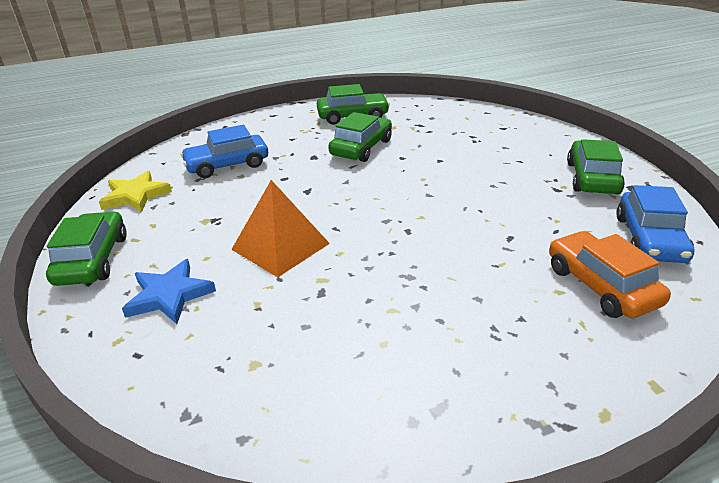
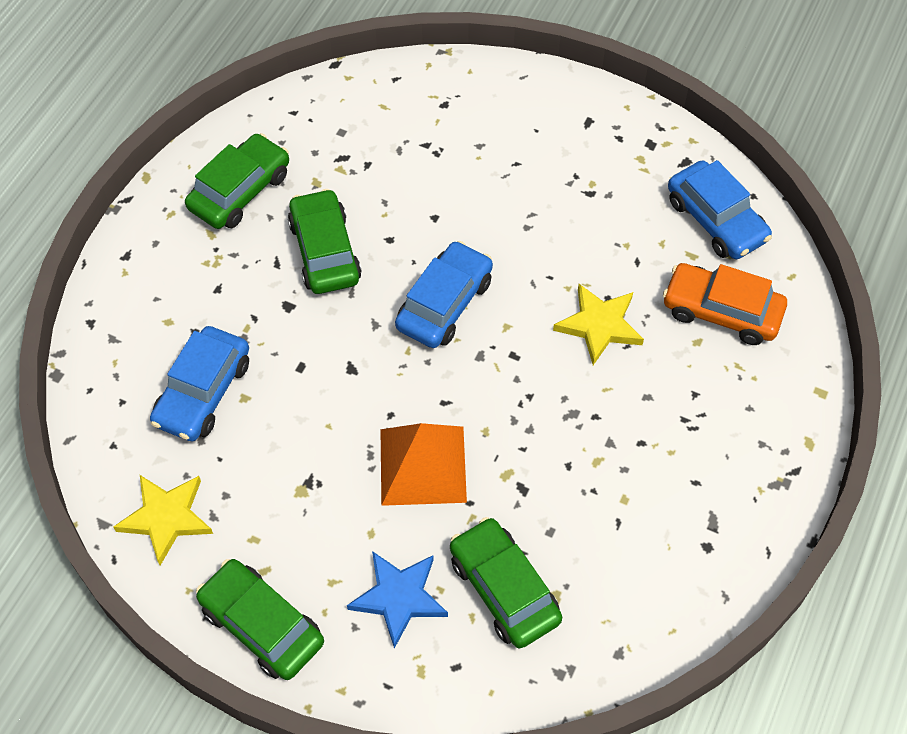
camera: 45 degrees left, 25 degrees up
green car [567,139,625,194] -> green car moved to [450,517,562,648]
none -> blue car [395,241,493,348]
none -> yellow star [553,284,644,365]

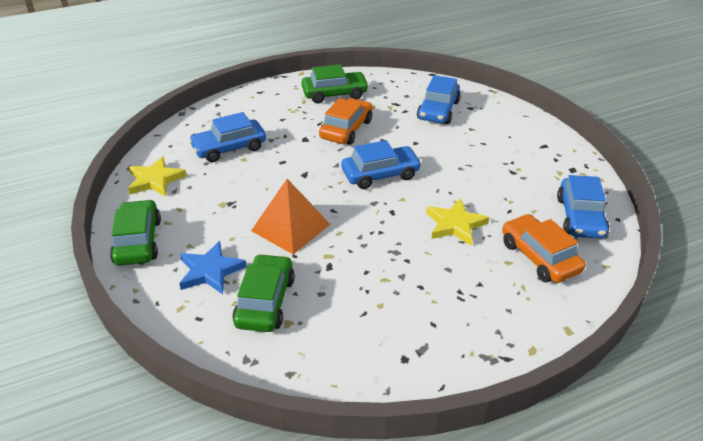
camera: 40 degrees right, 20 degrees down
green car [288,189,362,294] -> orange car [319,98,372,145]
none -> blue car [417,75,461,124]

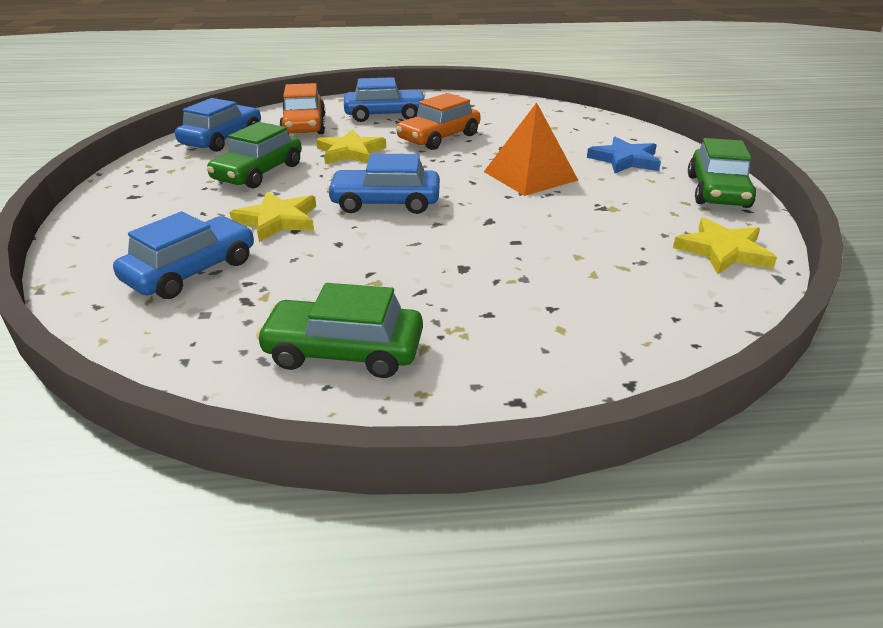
camera: 160 degrees left, 5 degrees down
blue car [189,112,266,162] -> blue car moved to [344,77,425,122]
green car [232,254,295,332] -> green car moved to [207,122,302,188]
orange car [319,98,372,145] -> orange car moved to [396,93,480,150]
none -> yellow star [230,192,316,242]

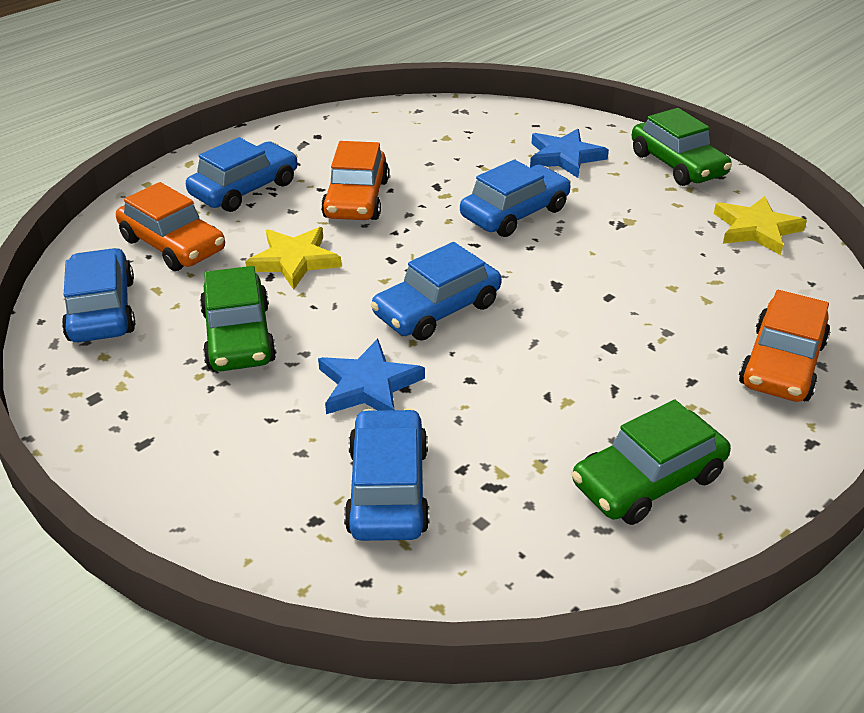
camera: 40 degrees left, 5 degrees up
yellow star [230,192,316,242] -> blue star [318,339,425,414]
orange pyramid [484,102,578,196] -> blue car [460,159,571,237]
none -> orange car [739,290,830,402]

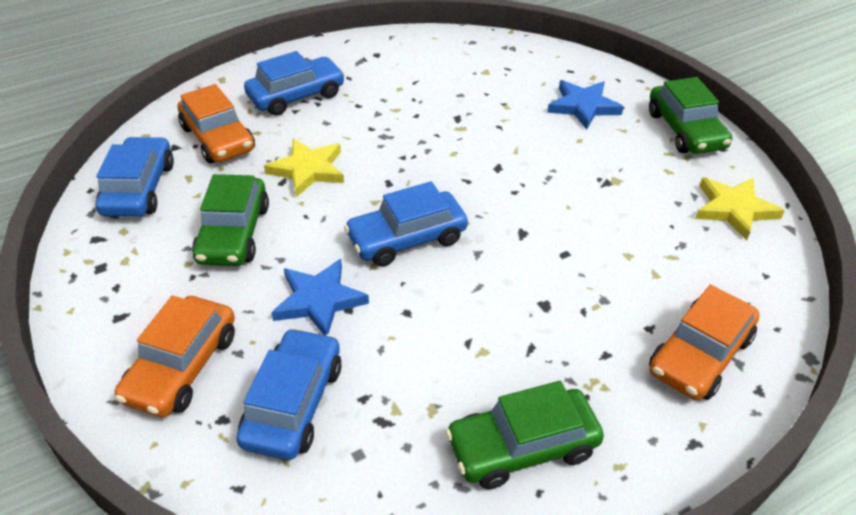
camera: 15 degrees right, 5 degrees up
orange car [321,141,389,220] -> orange car moved to [115,296,235,417]
blue car [460,159,571,237] -> none

